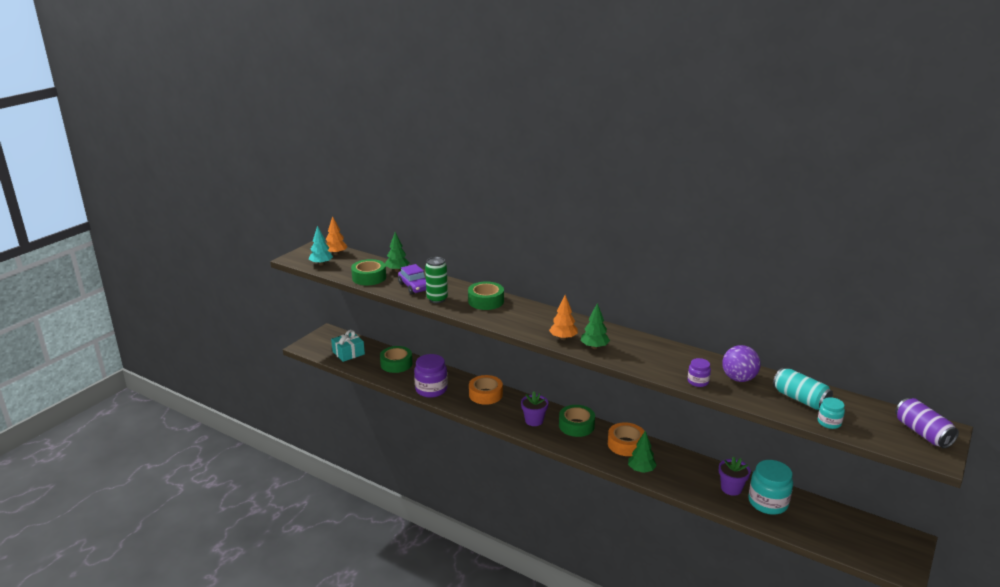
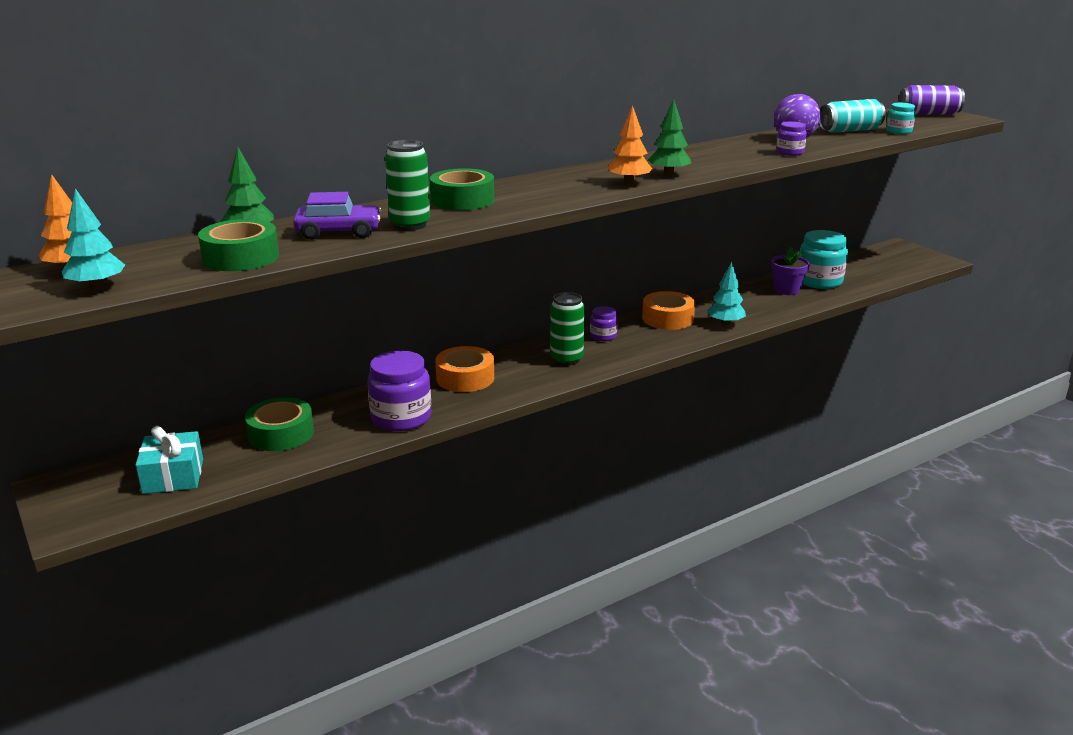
camera: 65 degrees left, 0 degrees up
purple flower pot [521,392,548,426] -> green can [550,292,585,366]
green tape [559,405,595,437] -> purple jar [590,306,618,341]
green tree [628,431,657,473] -> turquoise tree [707,262,746,326]

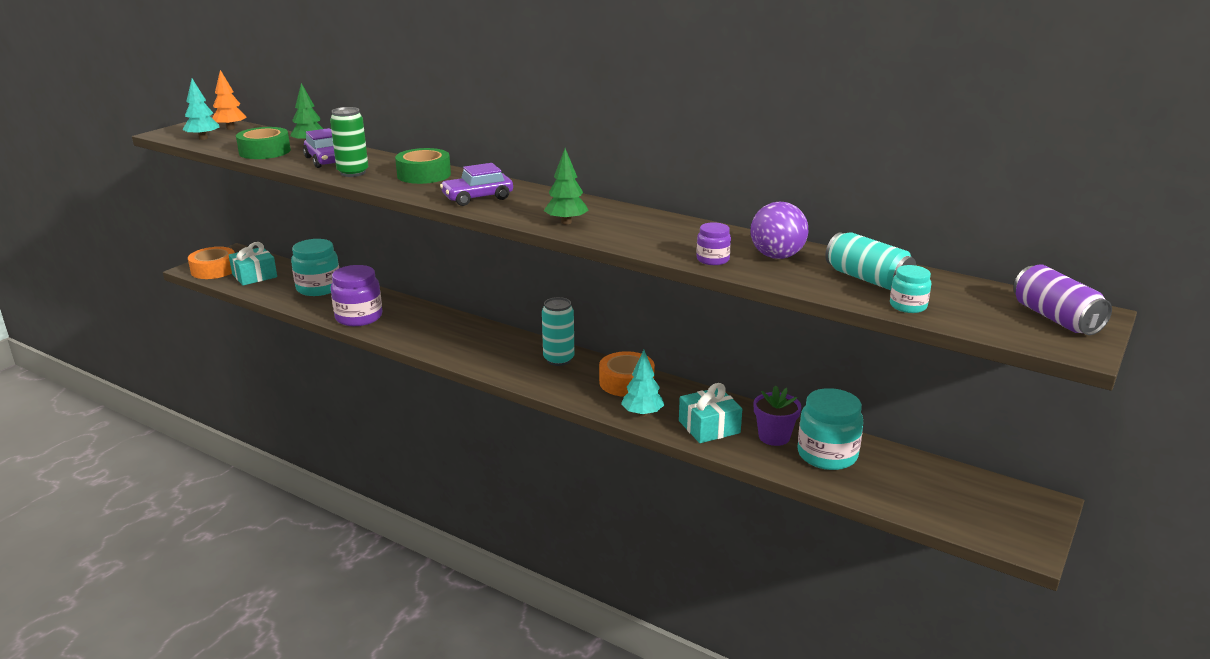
camera: 65 degrees right, 0 degrees up
green tape [245,397,314,451] -> turquoise jar [291,239,339,296]
orange tape [435,346,494,392] -> orange tape moved to [188,247,235,279]
green can [550,292,585,366] -> none
purple jar [590,306,618,341] -> turquoise can [542,297,574,366]
orange tree [608,105,652,184] -> none
none -> purple car [440,163,513,206]
none -> turquoise gift [679,383,742,443]

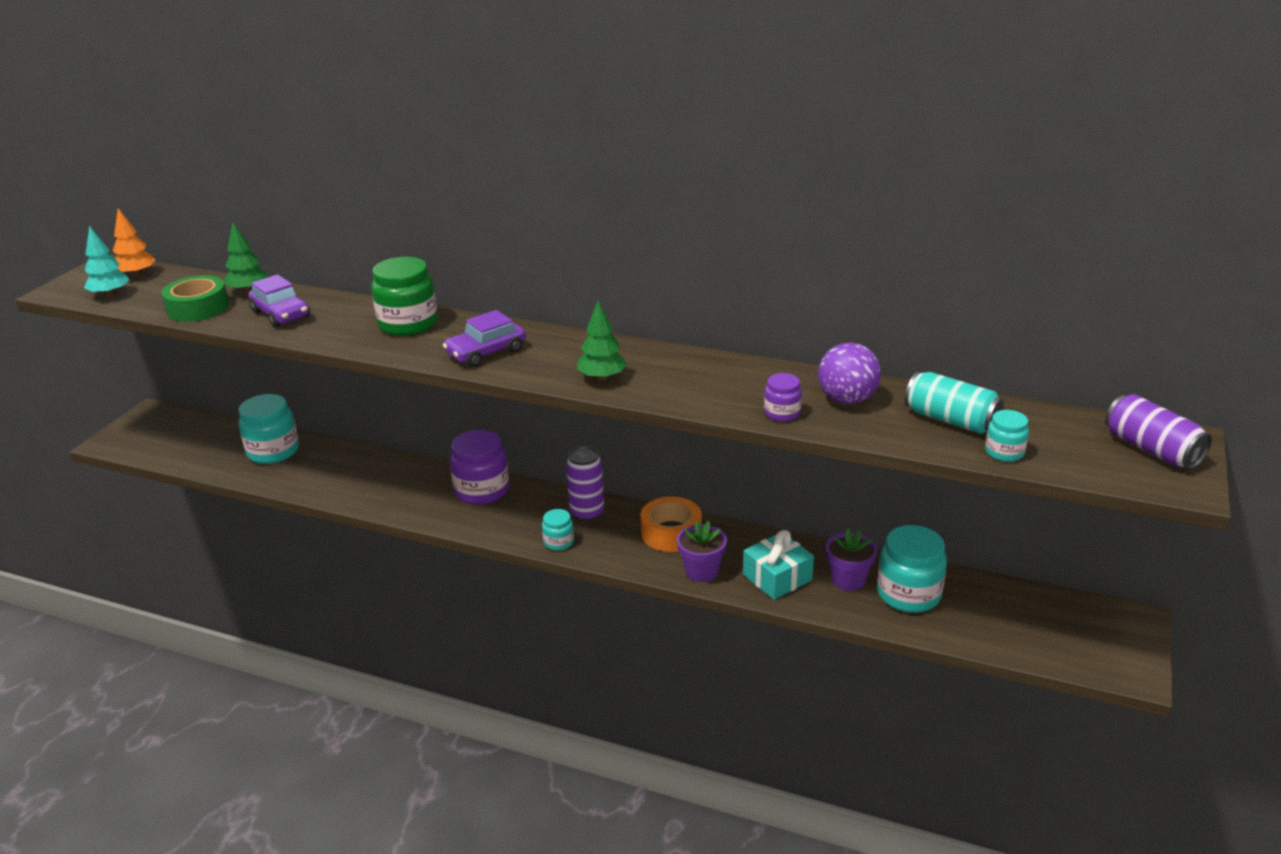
camera: 10 degrees left, 5 degrees up
orange tape [188,247,235,279] -> none
turquoise gift [229,242,277,285] -> none
green can [330,107,368,177] -> none
purple jar [331,265,382,326] -> purple jar moved to [450,430,509,505]
green tape [395,148,451,184] -> green jar [371,257,438,336]
turquoise can [542,297,574,366] -> purple can [566,446,605,522]
turquoise tree [621,350,664,417] -> purple flower pot [677,521,727,582]
none -> turquoise jar [542,509,574,551]

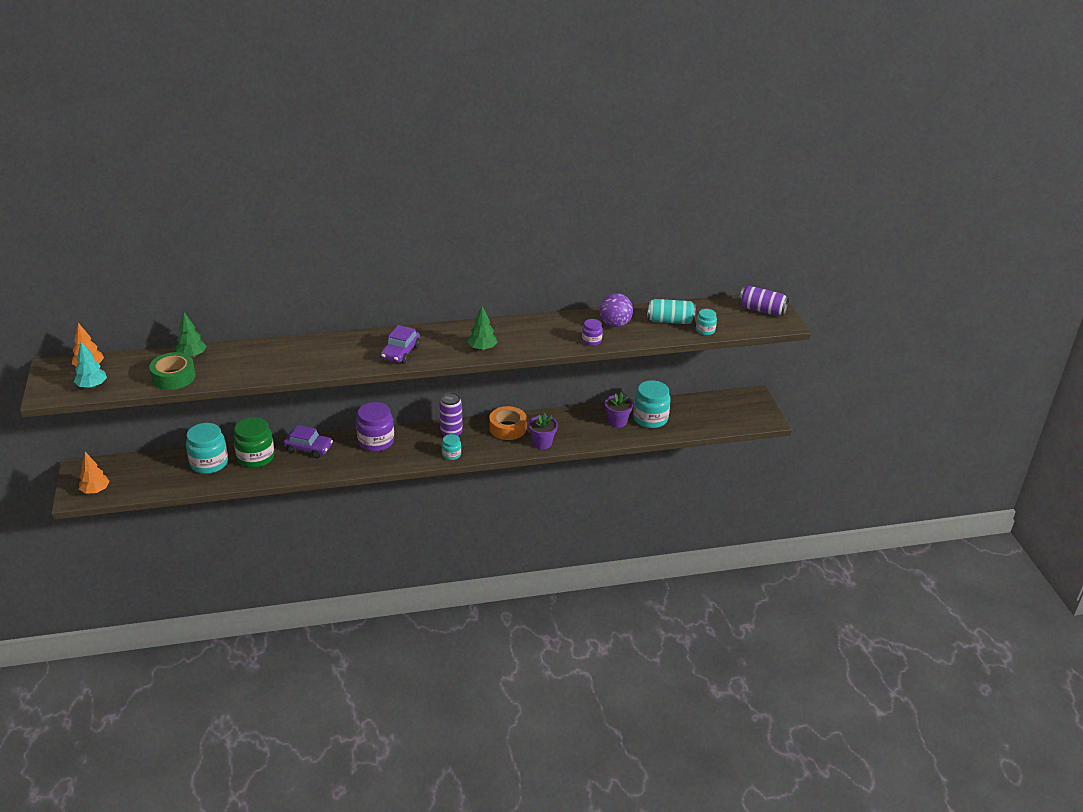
camera: 35 degrees left, 5 degrees up
purple car [248,274,310,327] -> purple car moved to [283,425,333,458]
green jar [371,257,438,336] -> green jar moved to [233,417,274,468]
turquoise gift [743,530,814,600] -> none
none -> orange tree [79,452,110,494]

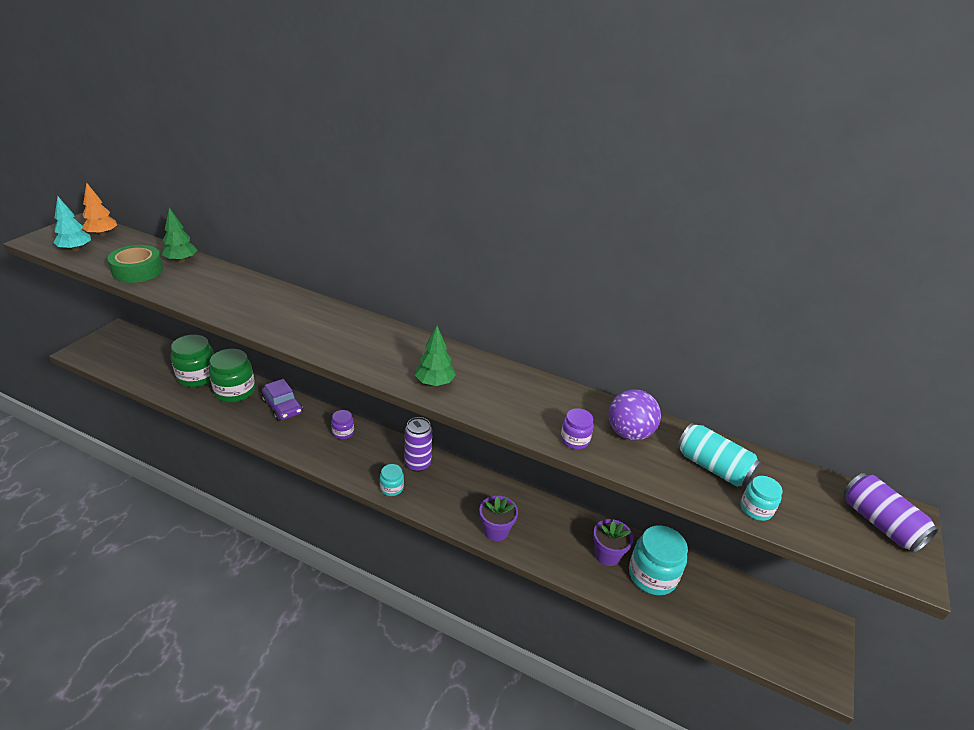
camera: 35 degrees right, 0 degrees up
orange tree [79,452,110,494] -> none
turquoise jar [186,423,228,474] -> green jar [171,335,214,387]
purple jar [356,402,394,452] -> purple jar [331,410,354,439], size x0.52
purple car [381,325,420,364] -> none
orange tape [489,406,527,440] -> none

